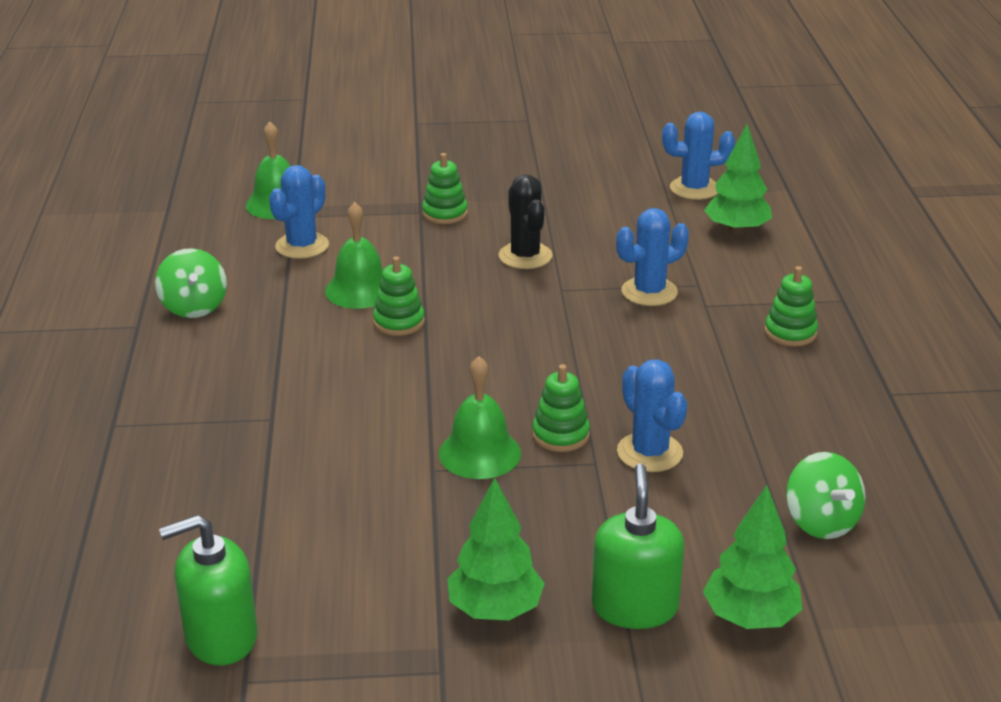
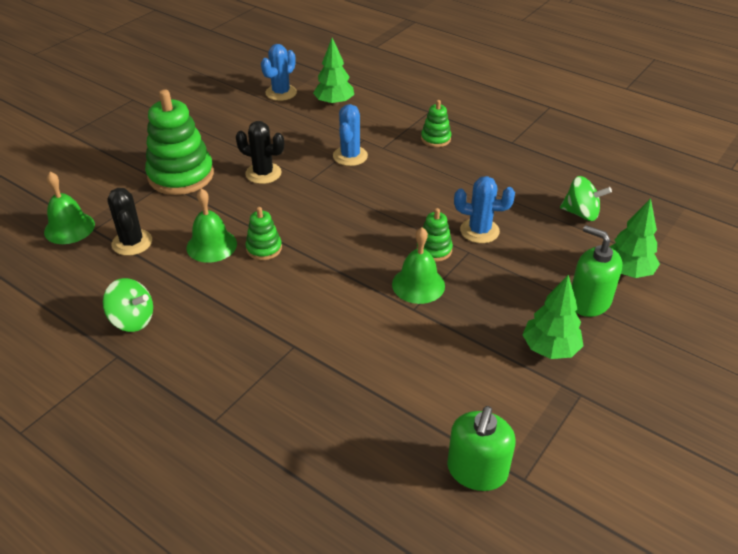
camera: 50 degrees left, 10 degrees up
blue cactus [269,165,329,259] -> black cactus [107,188,152,256]
green stacking toy [422,153,468,224] -> green stacking toy [145,89,214,195], size x2.05

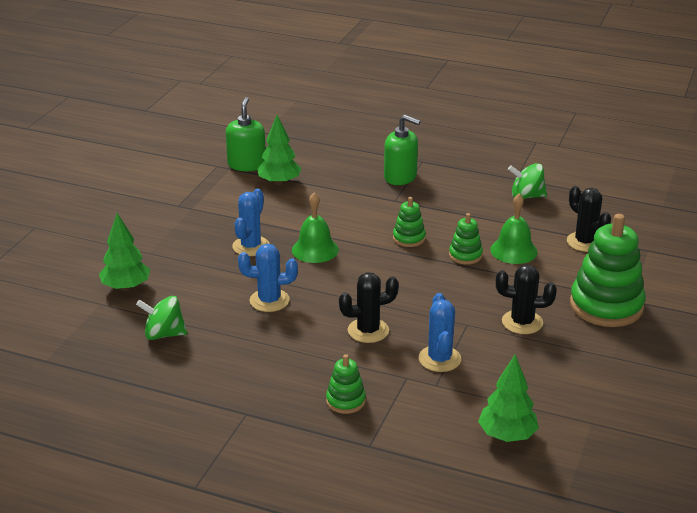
camera: 165 degrees right, 10 degrees down
green bell [44,172,95,244] -> none
blue cactus [261,44,297,101] -> blue cactus moved to [232,189,270,256]
green stacking toy [417,208,453,262] -> green stacking toy moved to [393,197,426,247]
green tree [523,275,584,359] -> green tree moved to [257,115,301,185]
green soap dispenser [572,225,623,317] -> green soap dispenser moved to [384,115,421,185]
none -> black cactus [339,272,399,343]

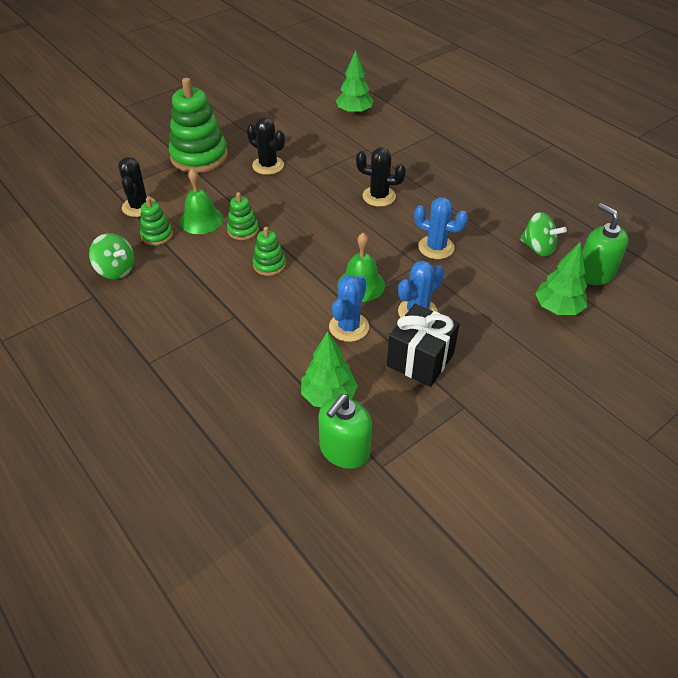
camera: 150 degrees left, 15 degrees up
green stacking toy [326,354,366,414] -> green stacking toy moved to [140,197,173,246]
green soap dispenser [384,115,421,185] -> green soap dispenser moved to [582,203,629,285]
blue cactus [419,293,461,372] -> blue cactus moved to [329,276,369,342]
none -> black gift [387,304,460,387]

